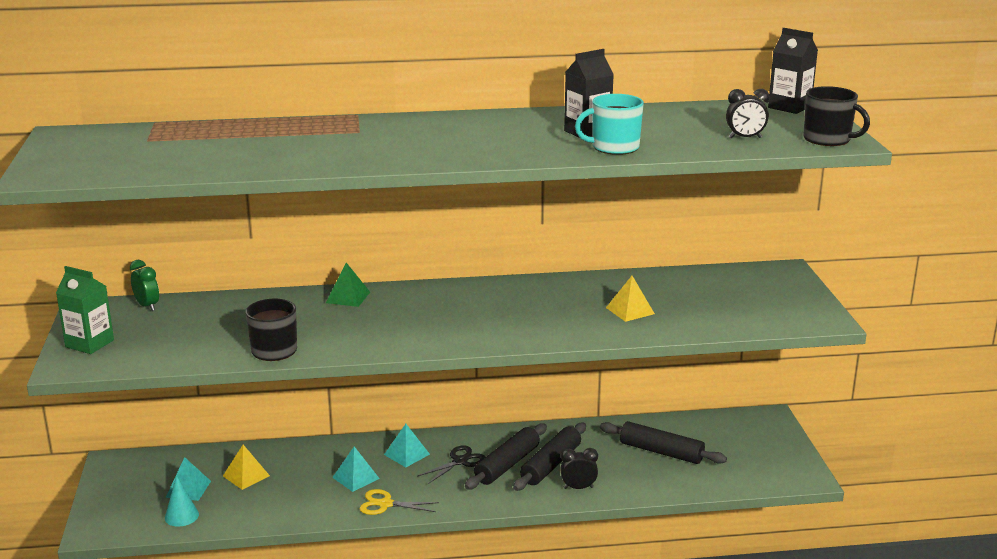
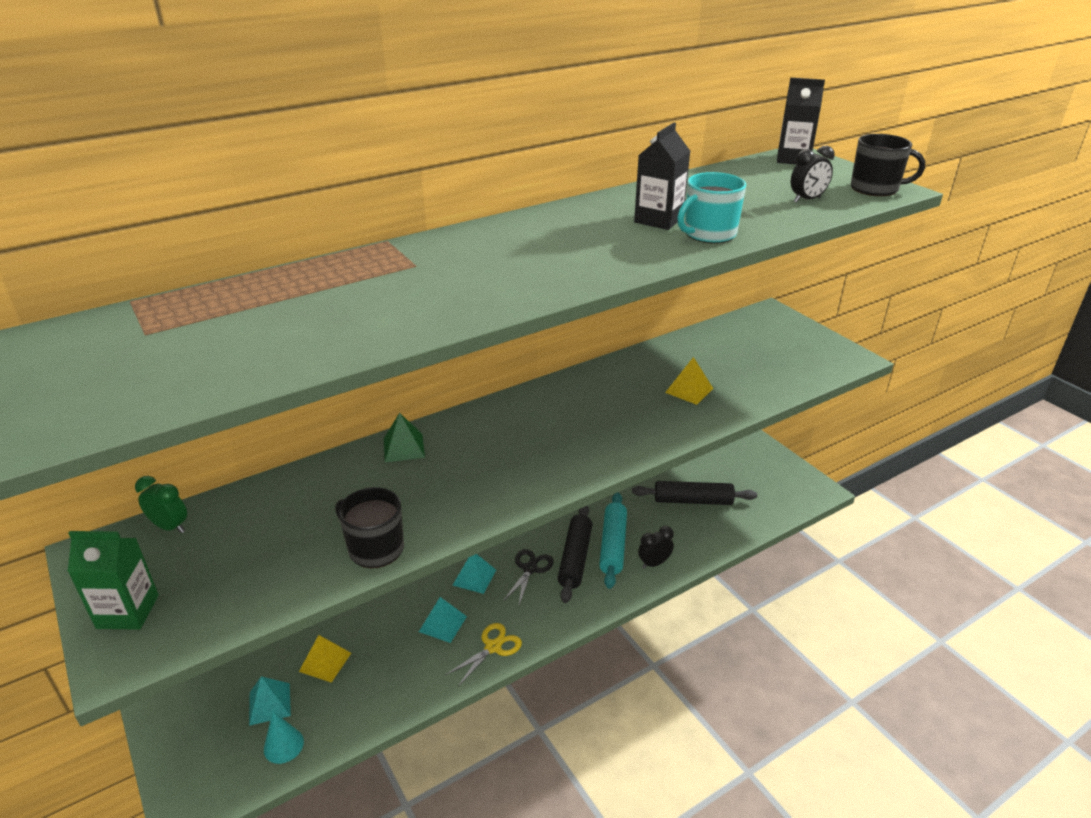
camera: 25 degrees left, 10 degrees up
yellow scissors [360,489,439,515] -> yellow scissors turned 150 degrees clockwise [445,623,522,686]
black rolling pin [513,423,586,491] -> turquoise rolling pin [599,492,627,589]

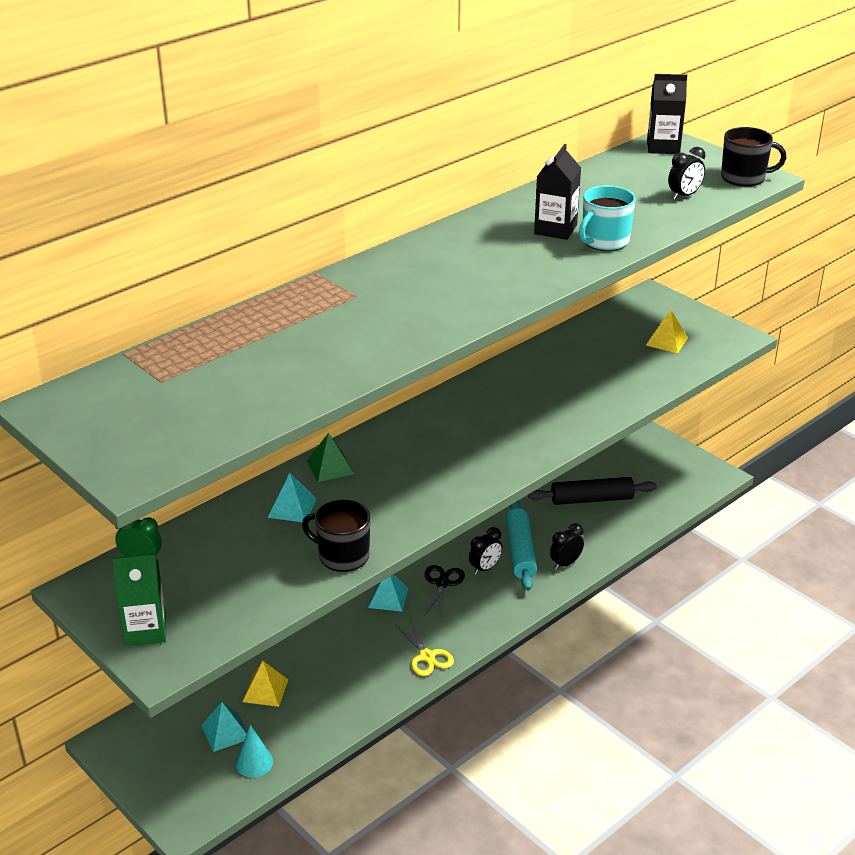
camera: 10 degrees left, 0 degrees up
turquoise pyramid [419,597,467,643] -> turquoise pyramid moved to [267,473,317,522]
yellow scissors [445,623,522,686] -> yellow scissors turned 120 degrees clockwise [395,618,454,676]
black rolling pin [558,506,592,603] -> black clock [469,527,502,575]
yellow pyramid [665,357,713,405] -> yellow pyramid moved to [646,309,688,353]

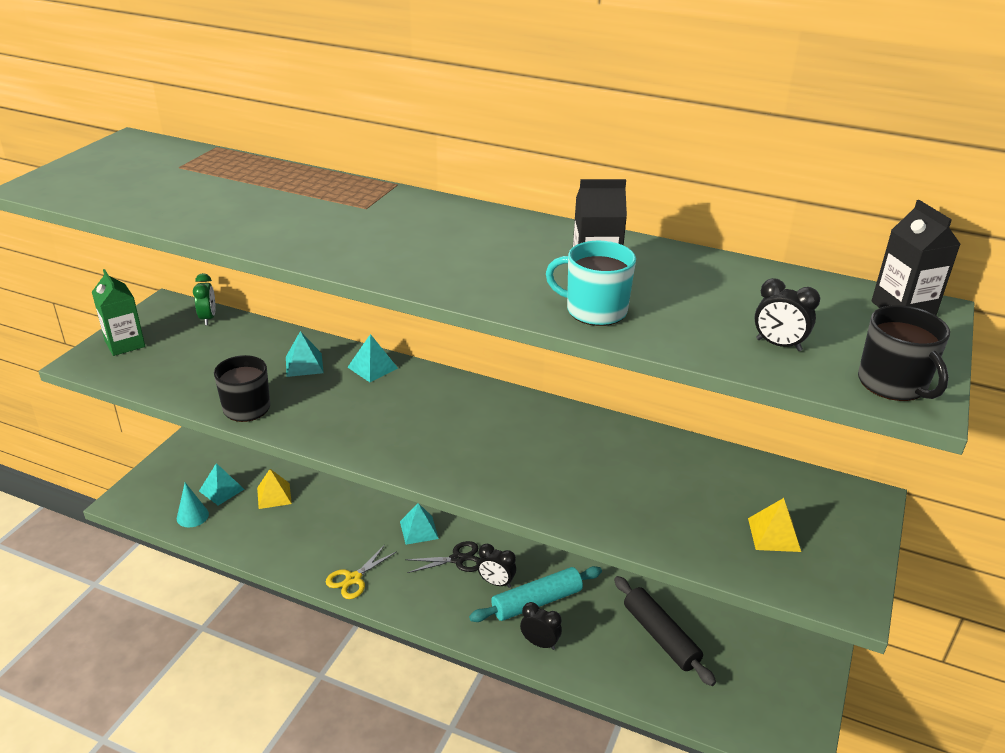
camera: 65 degrees right, 0 degrees up
green pyramid [307,433,354,482] -> turquoise pyramid [348,334,398,382]

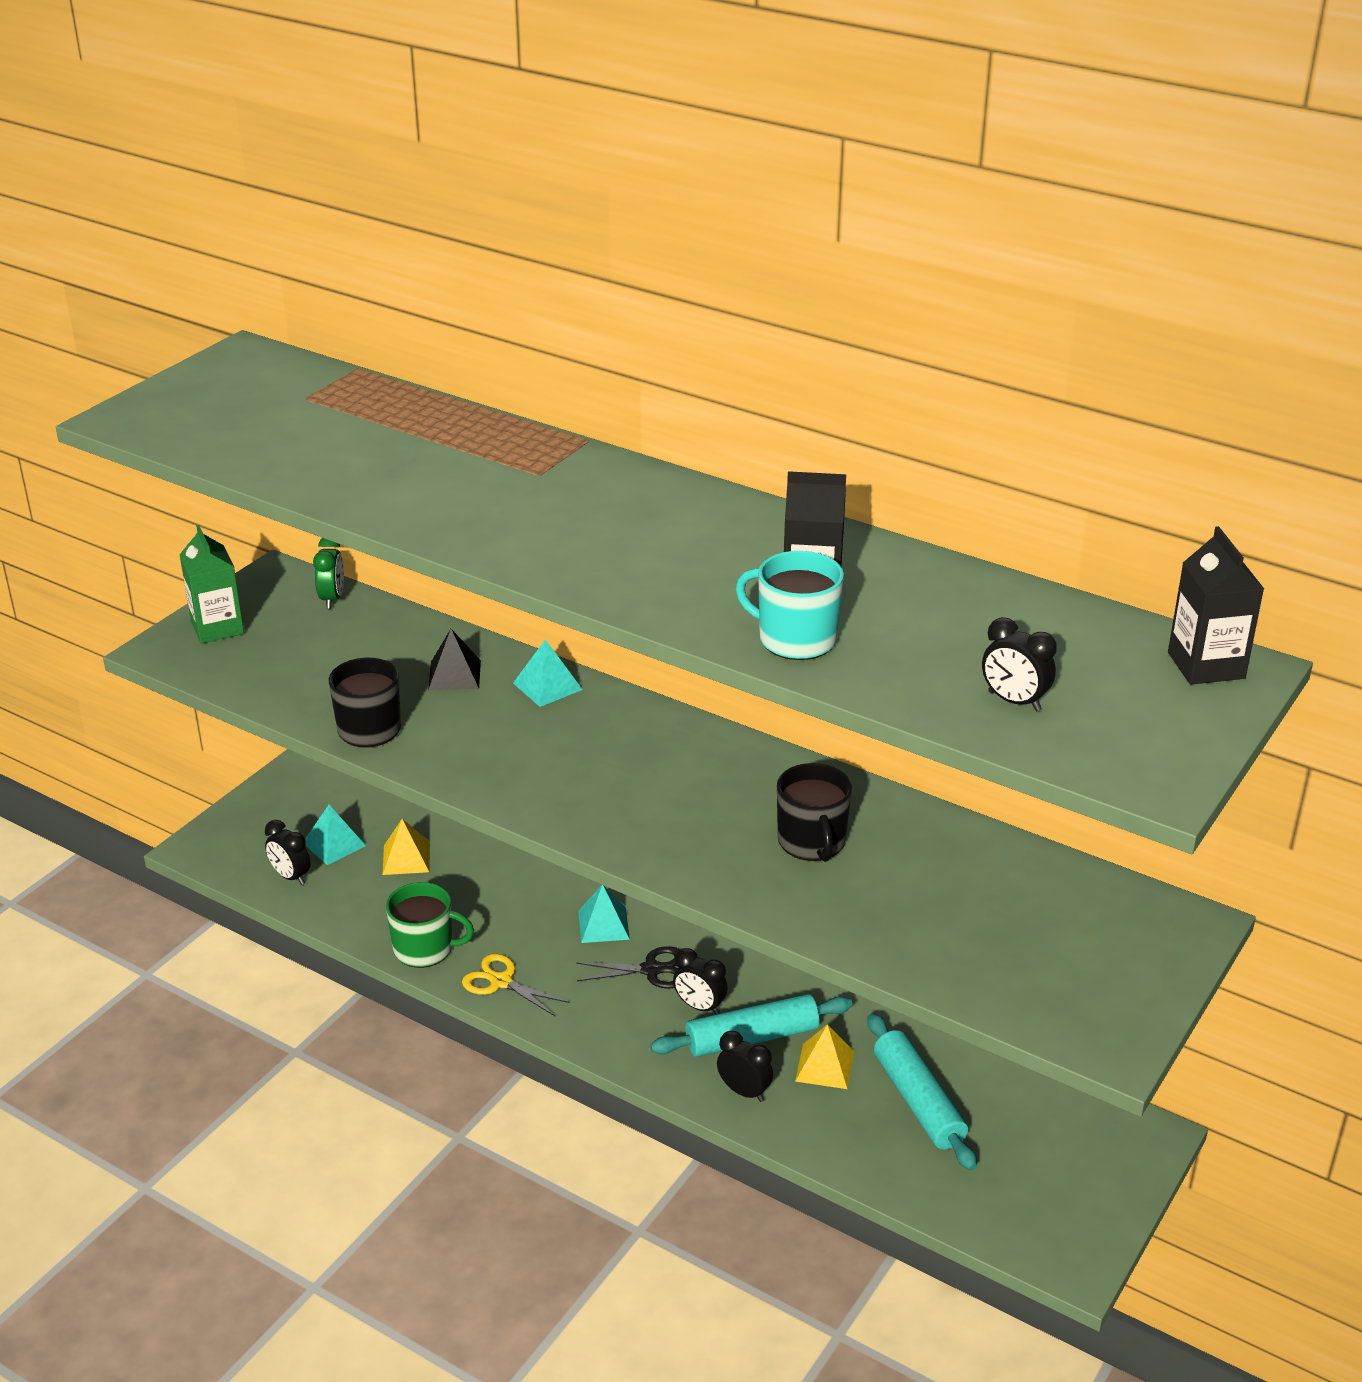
camera: 10 degrees right, 0 degrees up
turquoise cone [177,483,209,527] -> black clock [265,820,310,885]
turquoise pyramid [286,331,324,377] -> black pyramid [428,629,481,690]
yellow scissors [326,545,396,599] -> yellow scissors turned 75 degrees clockwise [462,954,570,1016]
black rolling pin [614,576,716,686] -> turquoise rolling pin [868,1013,977,1170]
yellow pyramid [748,498,801,552] -> yellow pyramid moved to [795,1024,854,1089]
black mug [858,305,950,401] -> black mug moved to [777,763,852,862]
none -> green mug [386,882,474,968]

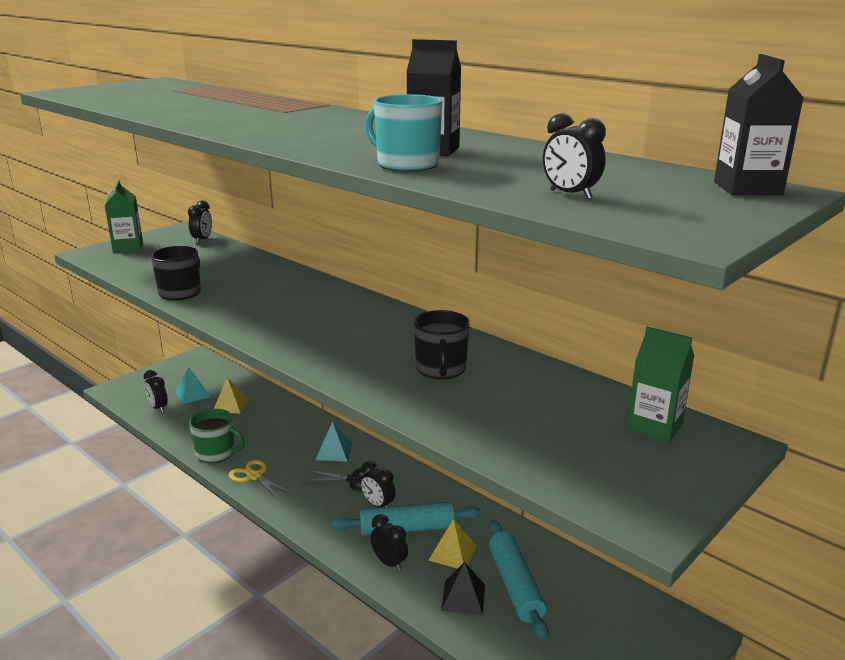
camera: 10 degrees right, 10 degrees down
green clock [313,538,344,609] -> black clock [188,201,212,244]
black pyramid [428,629,481,690] -> black pyramid moved to [441,562,485,615]
turquoise pyramid [513,639,583,707] -> none
none -> green carton [627,327,694,443]

